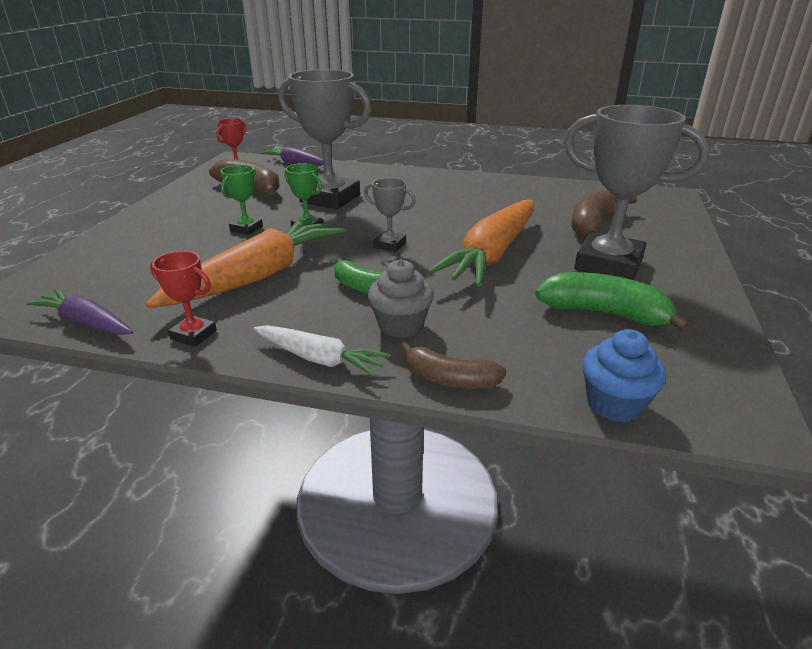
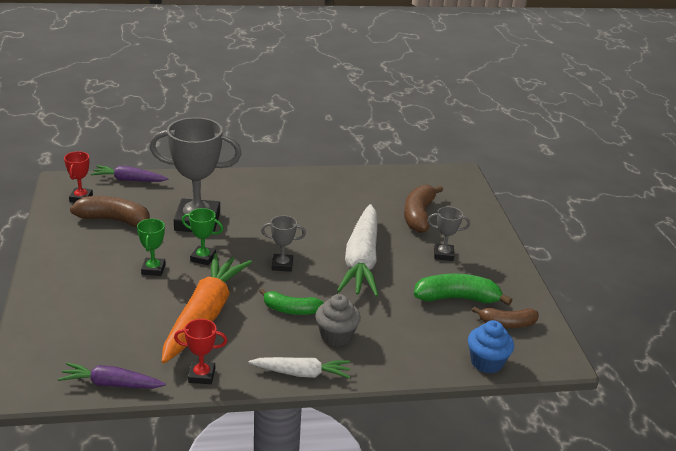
camera: 25 degrees left, 0 degrees up
brown banana [400,342,506,389] -> brown banana moved to [472,306,539,328]
orange carrot [427,200,534,287] -> white carrot [337,204,379,297]
grey trophy [564,105,709,280] -> grey trophy [427,207,470,261], size x0.47

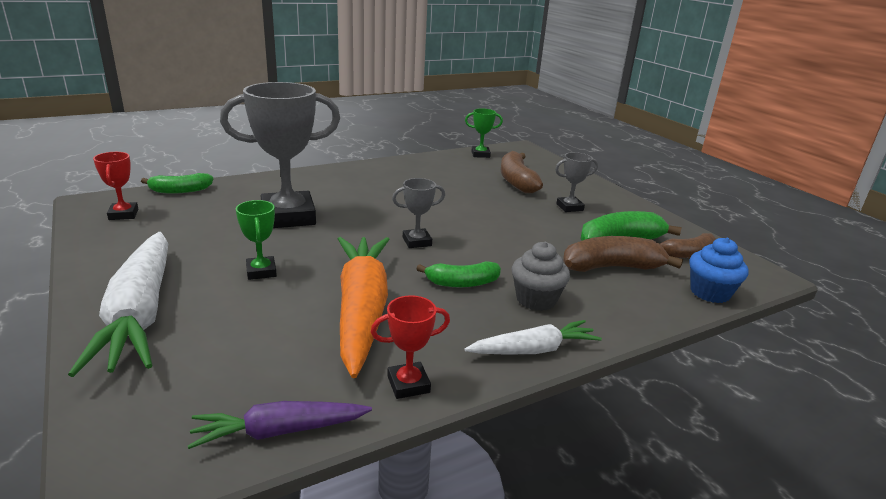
camera: 20 degrees left, 5 degrees down
brown banana [70,196,150,227] -> brown banana moved to [563,236,683,272]
purple carrot [90,165,169,182] -> green banana [141,173,213,194]
green trophy [182,208,223,265] -> green trophy moved to [465,108,503,158]
white carrot [337,204,379,297] -> white carrot moved to [68,232,169,377]

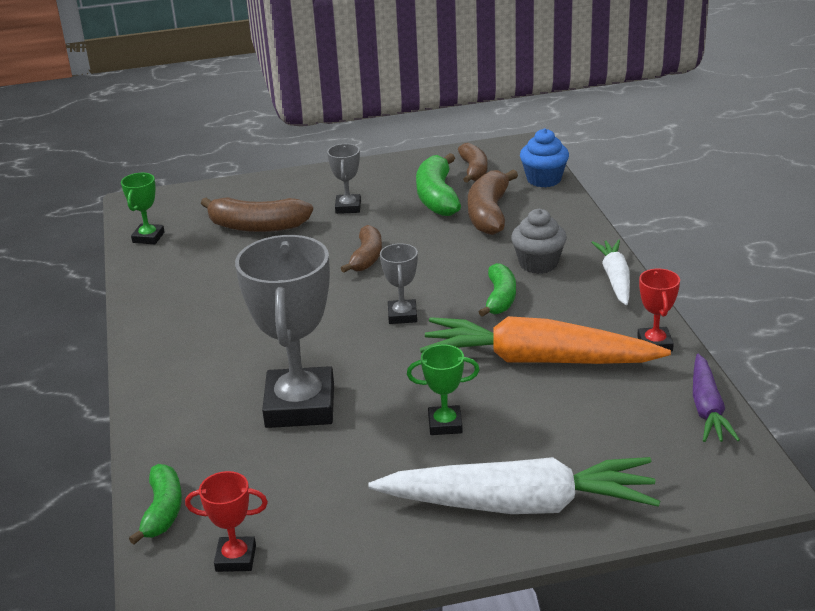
camera: 70 degrees left, 5 degrees up
none -> brown banana [341,225,382,273]

